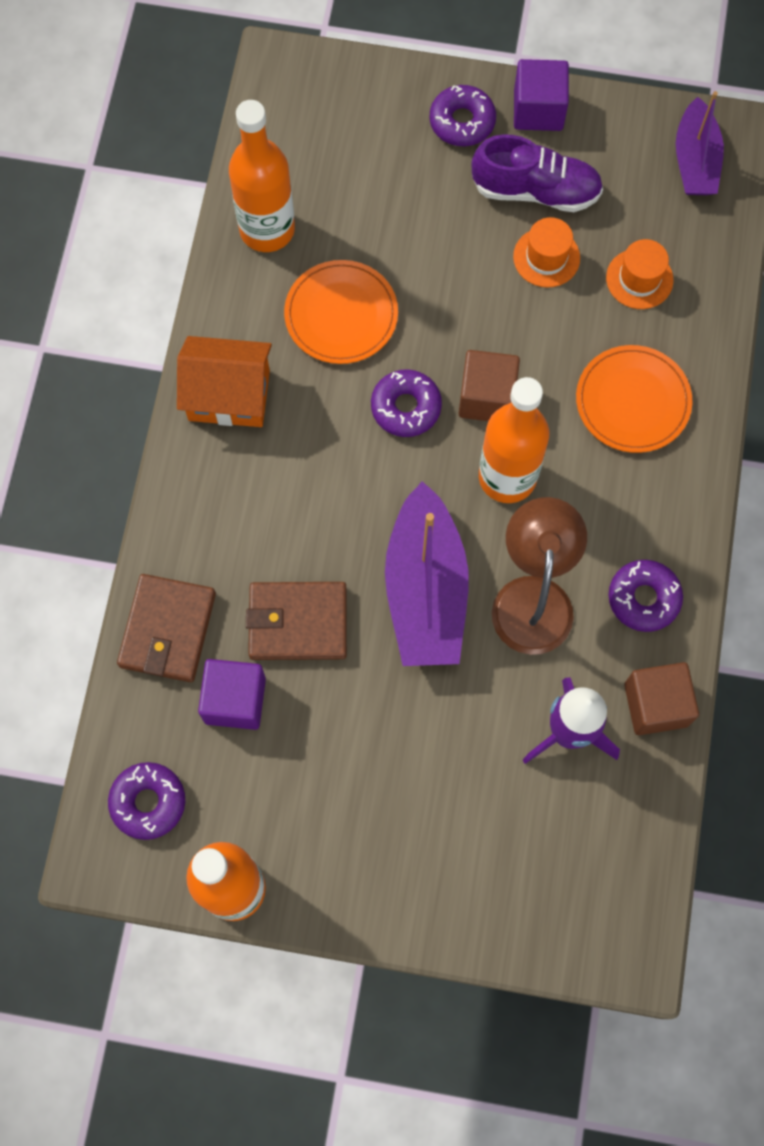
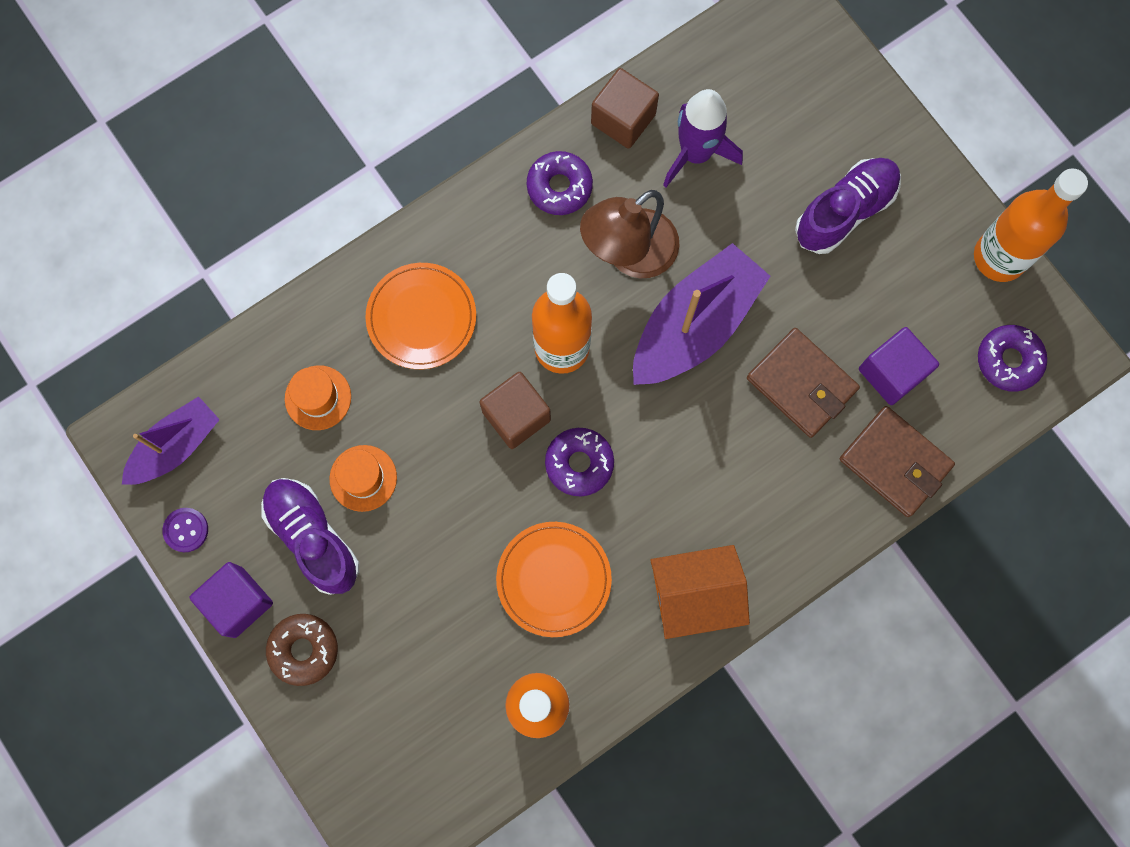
camera: 135 degrees left, 5 degrees up
brown wallet [117,574,216,682] -> brown wallet turned 75 degrees clockwise [839,406,955,517]
orange house [177,336,272,427] -> orange house turned 60 degrees counterclockwise [650,545,750,639]
purple donut [429,85,496,146] -> brown donut [266,614,338,686]
none -> purple button [163,508,208,552]
none -> purple shoe [795,158,901,254]

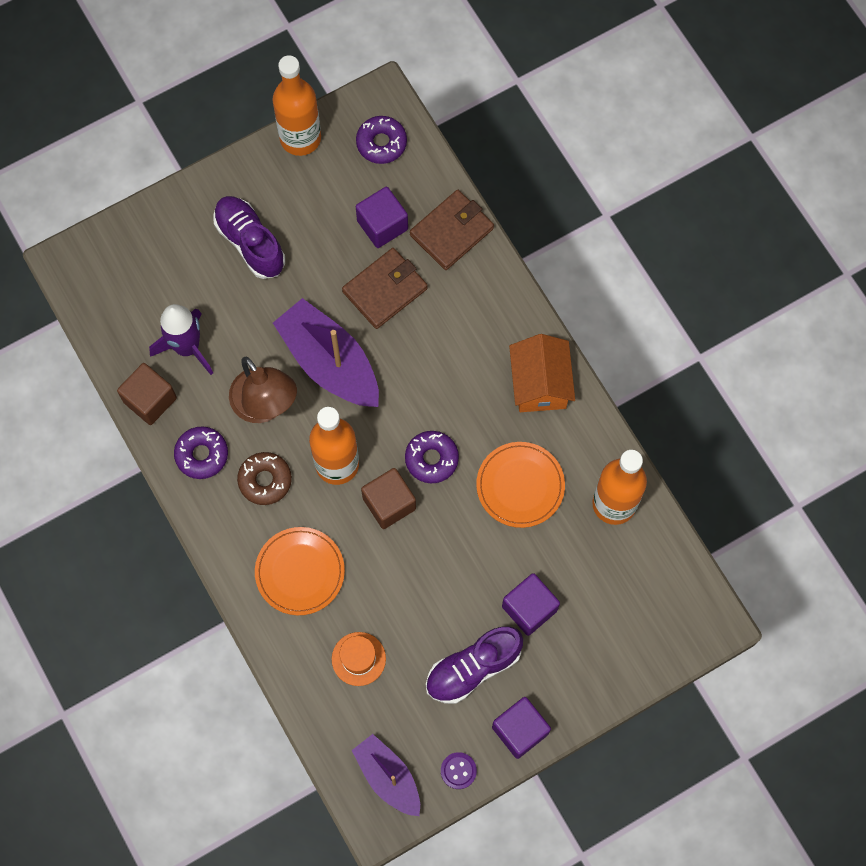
camera: 85 degrees left, 5 degrees down
brown donut [266,614,338,686] -> brown donut moved to [237,452,292,505]
orange hat [329,445,397,512] -> none
none -> purple cube [502,573,560,636]

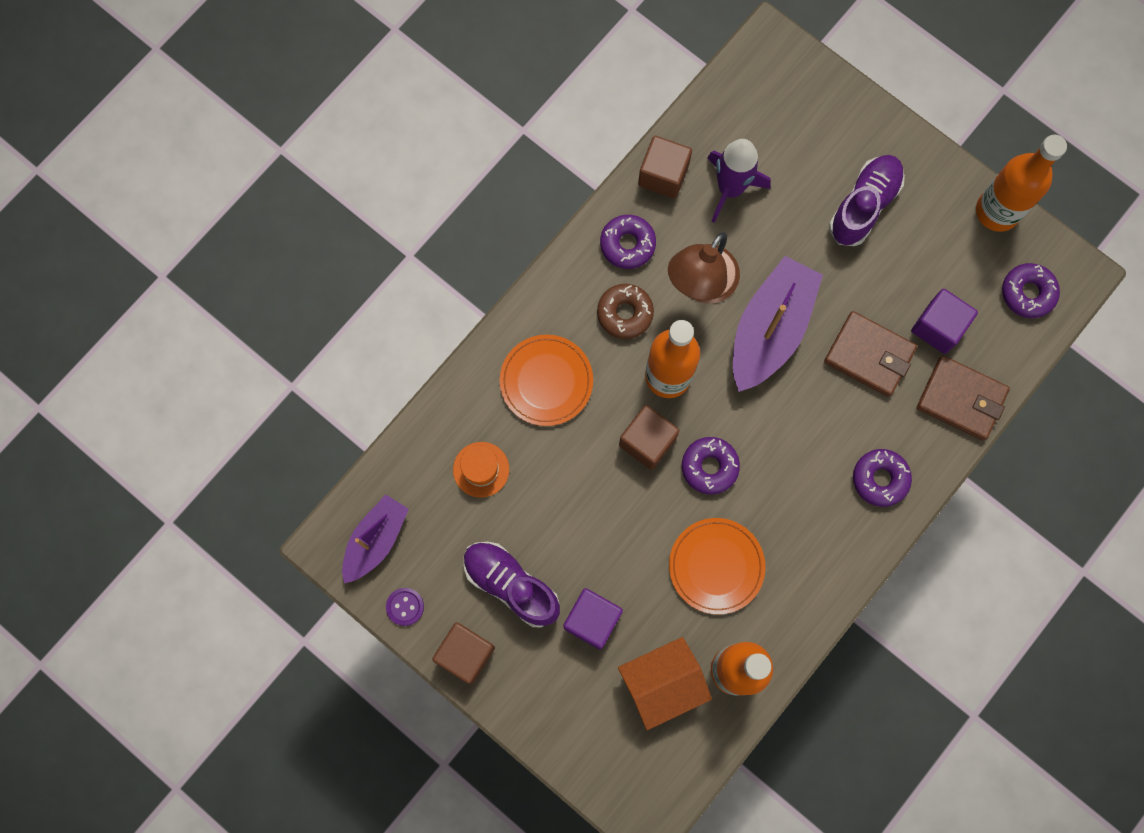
camera: 70 degrees right, 5 degrees up
purple cube [492,697,551,759] -> brown cube [432,622,495,684]
orange house [509,334,575,412] -> orange house moved to [618,637,712,730]
none -> purple donut [853,449,912,507]

